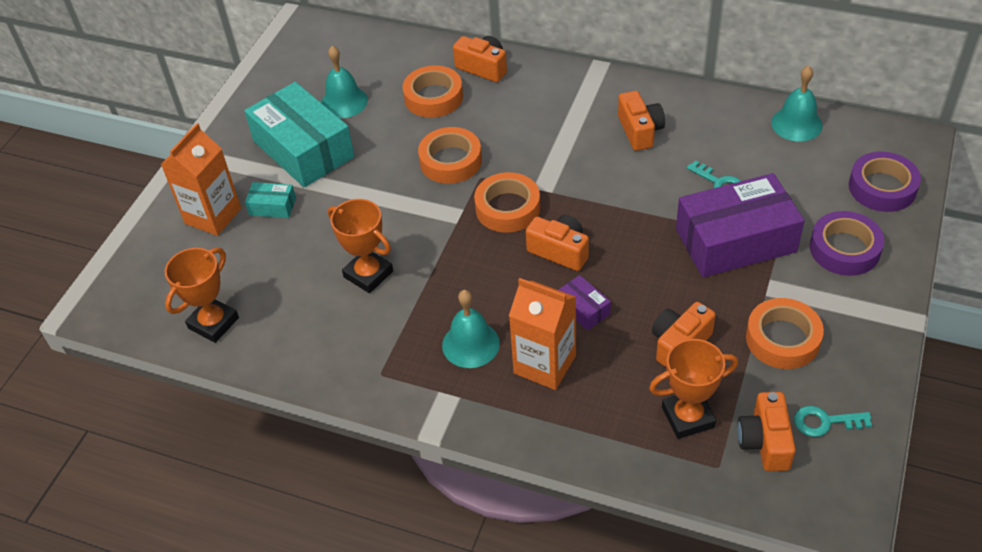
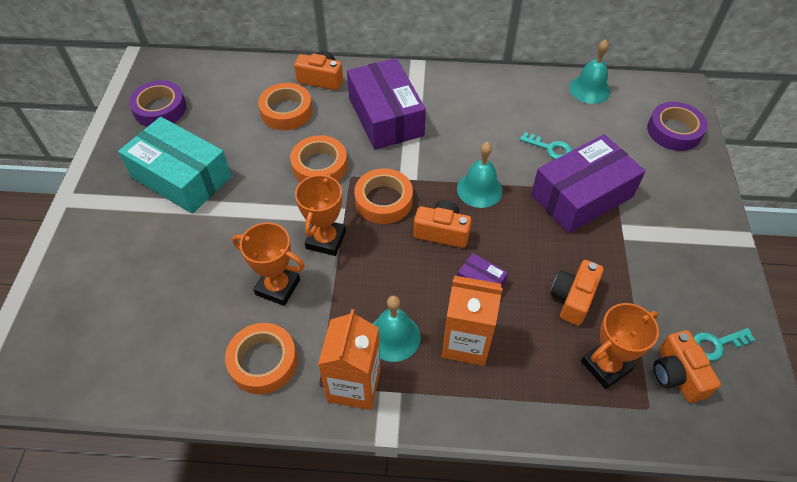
camera: 20 degrees left, 5 degrees up
orange carton [161,123,241,236] -> orange carton moved to [318,309,381,410]
orange trophy [165,247,239,343] -> orange trophy moved to [295,172,346,256]
turquoise box [245,182,296,218] -> none
turquoise bell [321,46,368,118] -> turquoise bell moved to [457,142,503,208]
orange camera [618,91,665,151] -> none
orange tape [746,298,824,369] -> orange tape moved to [225,323,297,394]
purple tape [810,211,884,276] -> purple tape moved to [129,80,186,127]
none -> purple box [347,58,426,150]

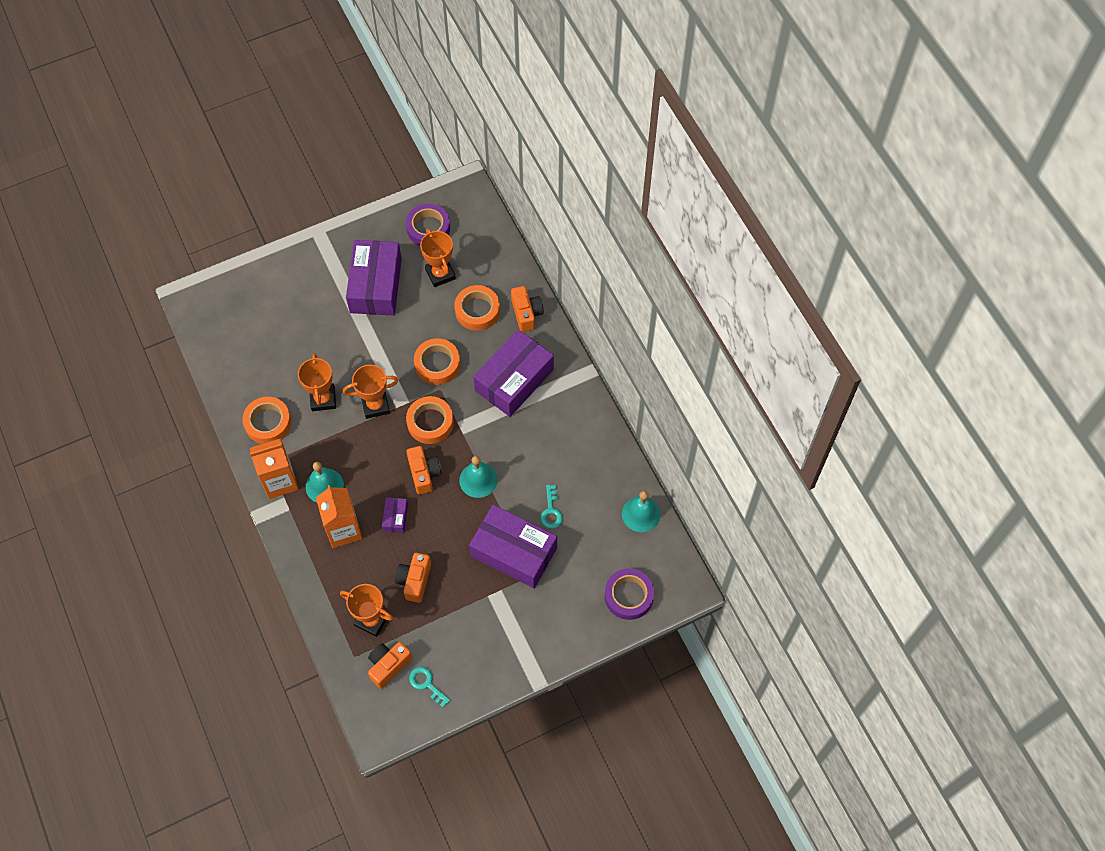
camera: 60 degrees right, 10 degrees up
turquoise box [118,117,232,214] -> purple box [346,240,402,316]
orange camera [550,260,604,326] -> orange camera turned 75 degrees counterclockwise [395,553,431,603]
none -> orange trophy [420,229,456,287]

